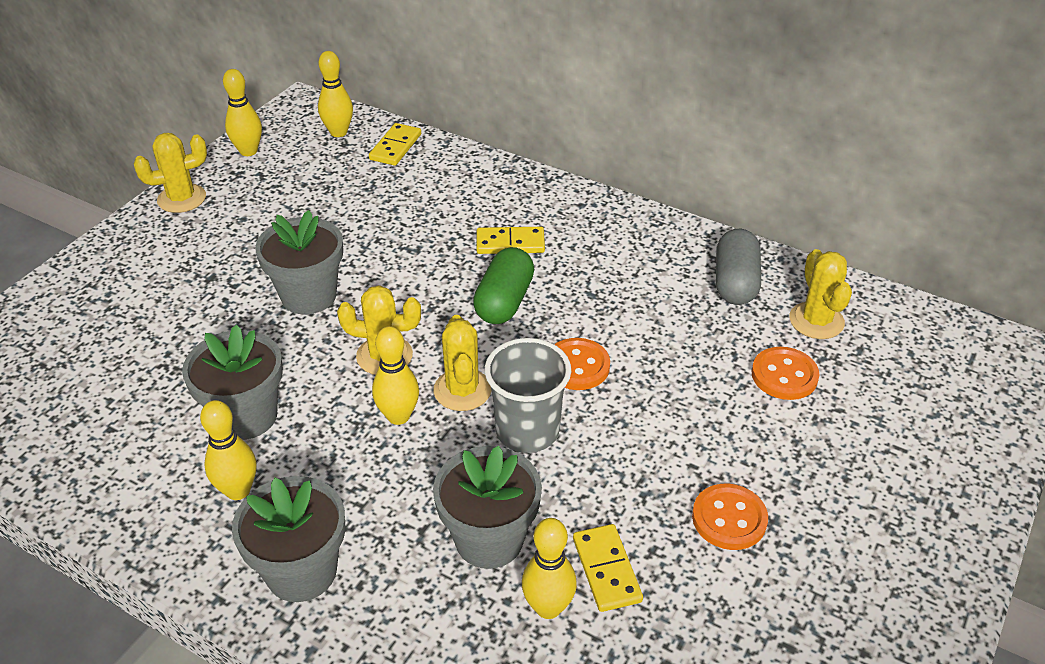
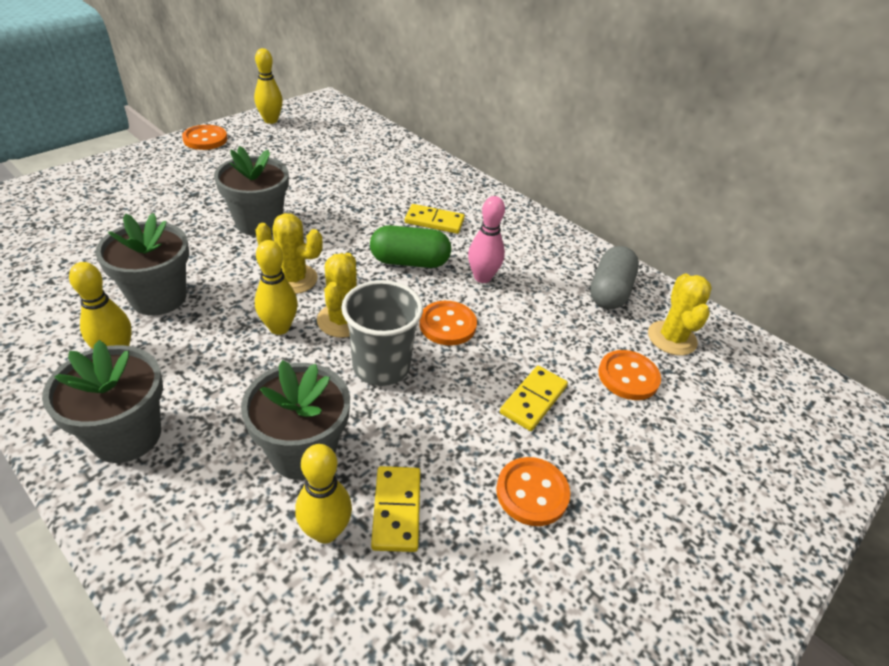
camera: 10 degrees right, 0 degrees up
yellow cactus [133,133,207,213] -> orange button [182,125,227,150]
yellow bowling pin [318,51,353,137] -> none
yellow domino [369,123,421,166] -> yellow domino moved to [500,366,568,431]
green capsule [473,247,534,324] -> green capsule turned 60 degrees clockwise [370,225,451,268]
none -> pink bowling pin [468,196,505,283]

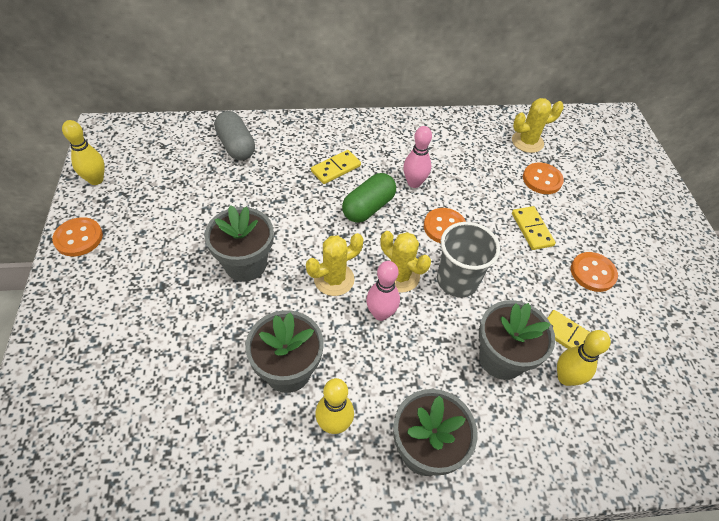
camera: 50 degrees left, 10 degrees up
yellow bowling pin [255,240,298,335] -> pink bowling pin [366,261,400,321]
grey capsule [590,246,639,309] -> grey capsule moved to [214,111,255,160]
yellow cactus [648,274,712,356] -> yellow cactus turned 60 degrees counterclockwise [512,98,564,153]

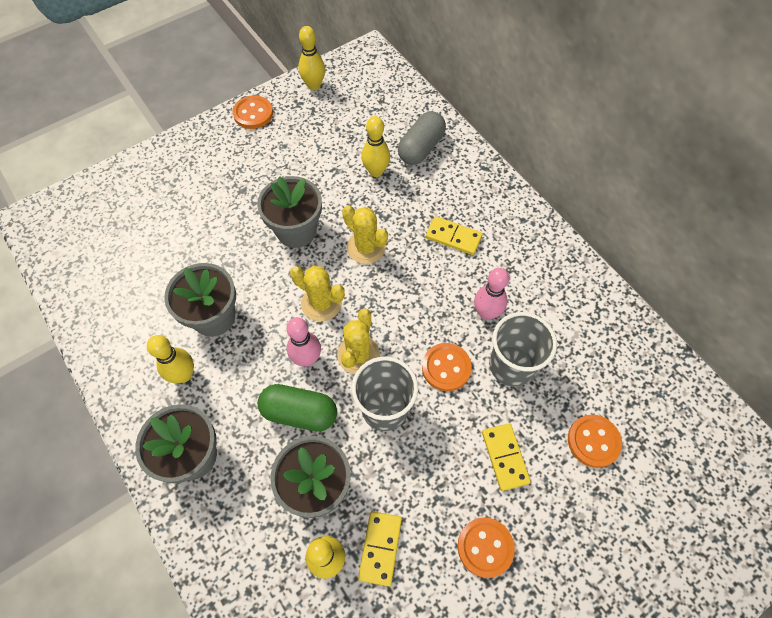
camera: 65 degrees right, 10 degrees up
green capsule [342,173,396,223] -> green capsule moved to [258,384,337,432]
yellow cactus [512,98,564,153] -> yellow cactus moved to [342,205,388,264]
yellow domino [512,206,556,250] -> yellow domino turned 60 degrees counterclockwise [482,423,531,491]
none -> yellow bowling pin [361,116,390,177]
none -> grey cup [489,312,557,386]

